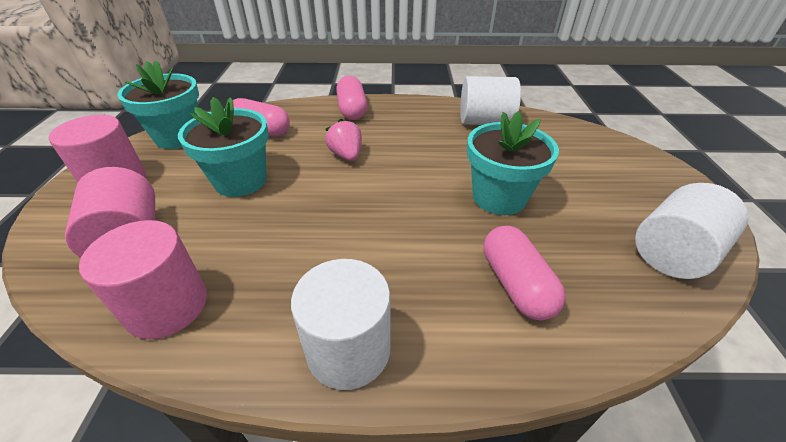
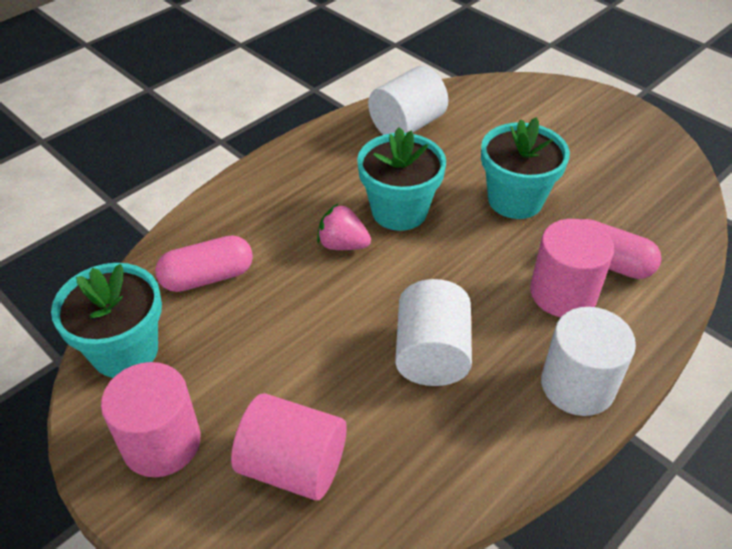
camera: 45 degrees left, 5 degrees up
pink cylinder [79,220,207,339] -> pink cylinder moved to [530,219,614,317]
turquoise flower pot [178,97,269,197] -> turquoise flower pot moved to [357,127,446,231]
pink capsule [336,76,367,120] -> none
white cylinder [635,183,749,279] -> white cylinder moved to [395,279,472,386]

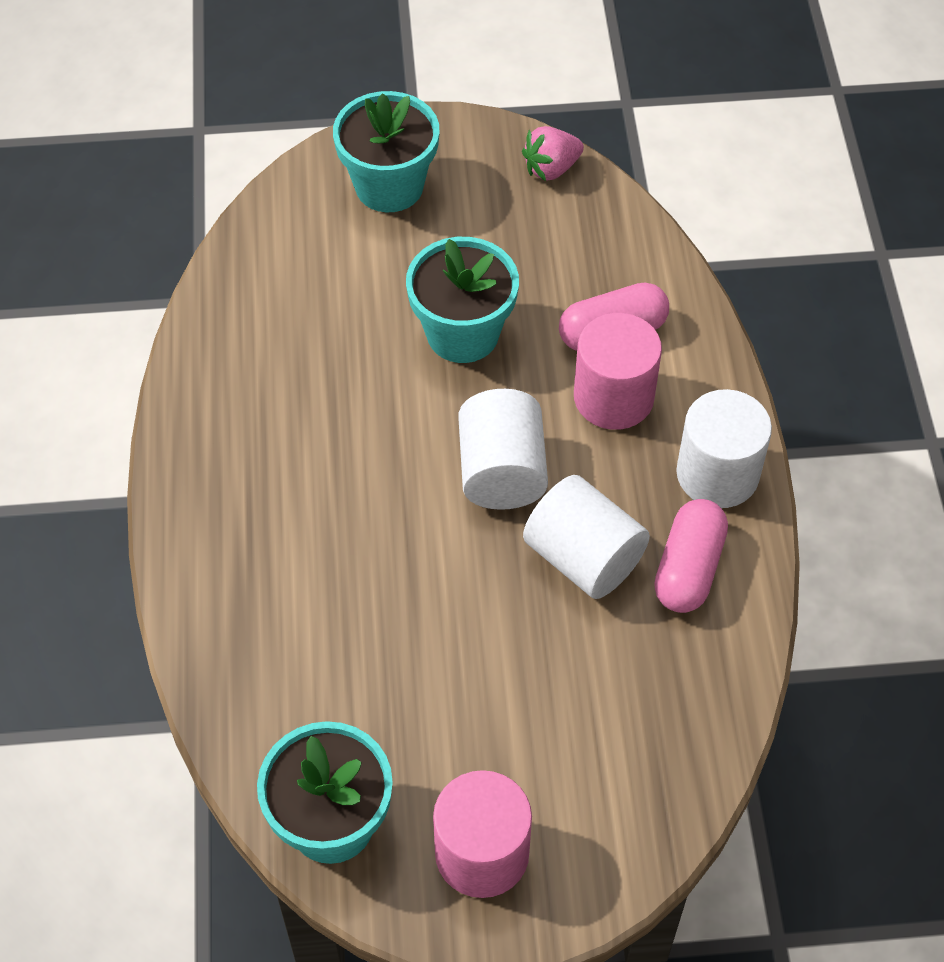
camera: 50 degrees left, 10 degrees up
pink capsule [155,235,253,292] -> pink capsule moved to [654,499,728,613]
pink cylinder [231,393,347,501] -> none
pink strawberry [317,203,371,250] -> pink strawberry moved to [522,126,584,181]
turquoise flower pot [357,127,446,231] -> turquoise flower pot moved to [333,91,440,212]
white cylinder [368,66,448,135] -> white cylinder moved to [458,389,548,510]

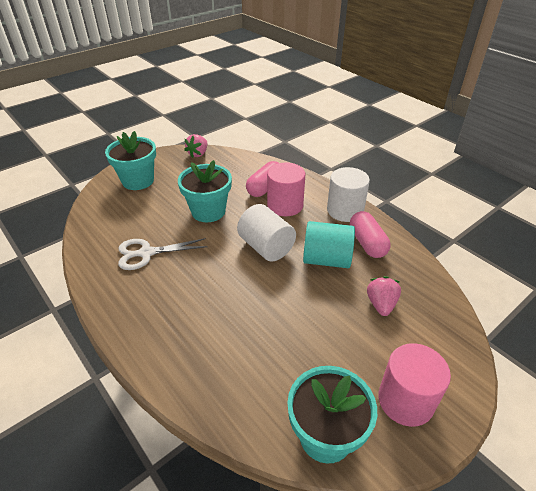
camera: 35 degrees left, 15 degrees down
white cylinder [523,475,650,599] -> turquoise cylinder [303,221,355,268]
none -> white scissors [118,238,208,270]
none -> pink strawberry [367,276,401,316]

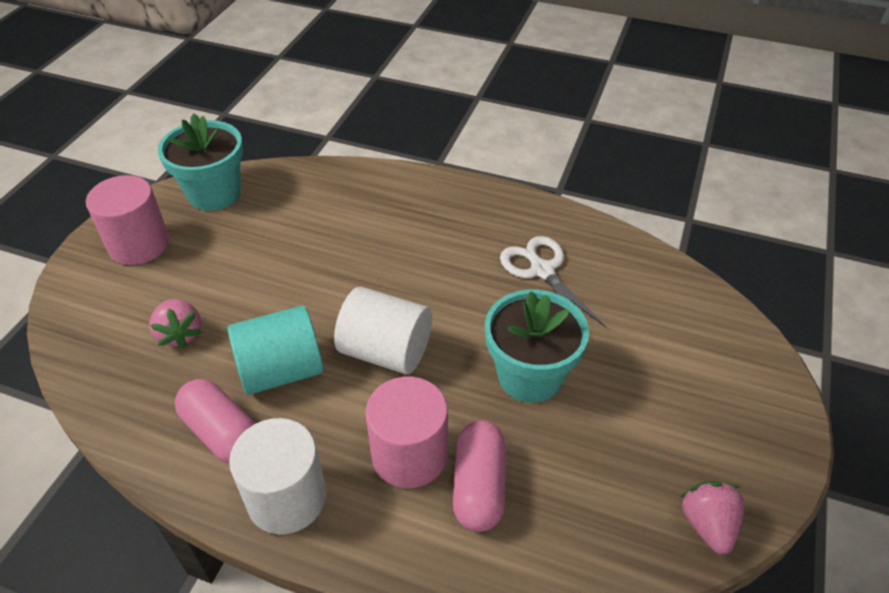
camera: 150 degrees right, 5 degrees up
turquoise flower pot [105,131,156,190] -> none
white scissors [118,238,208,270] -> white scissors turned 75 degrees counterclockwise [500,236,606,327]

